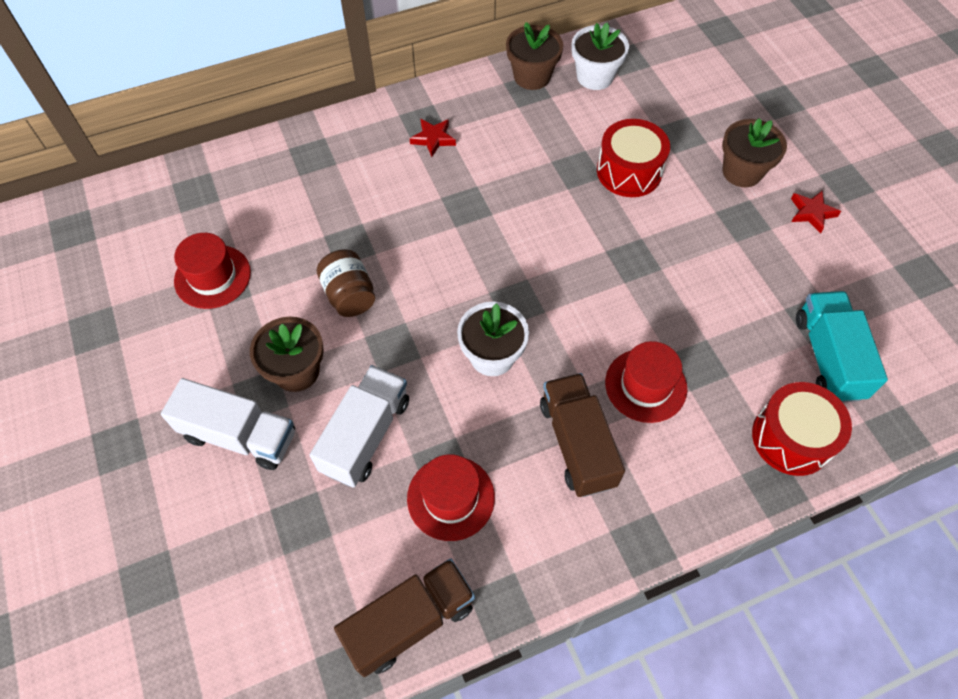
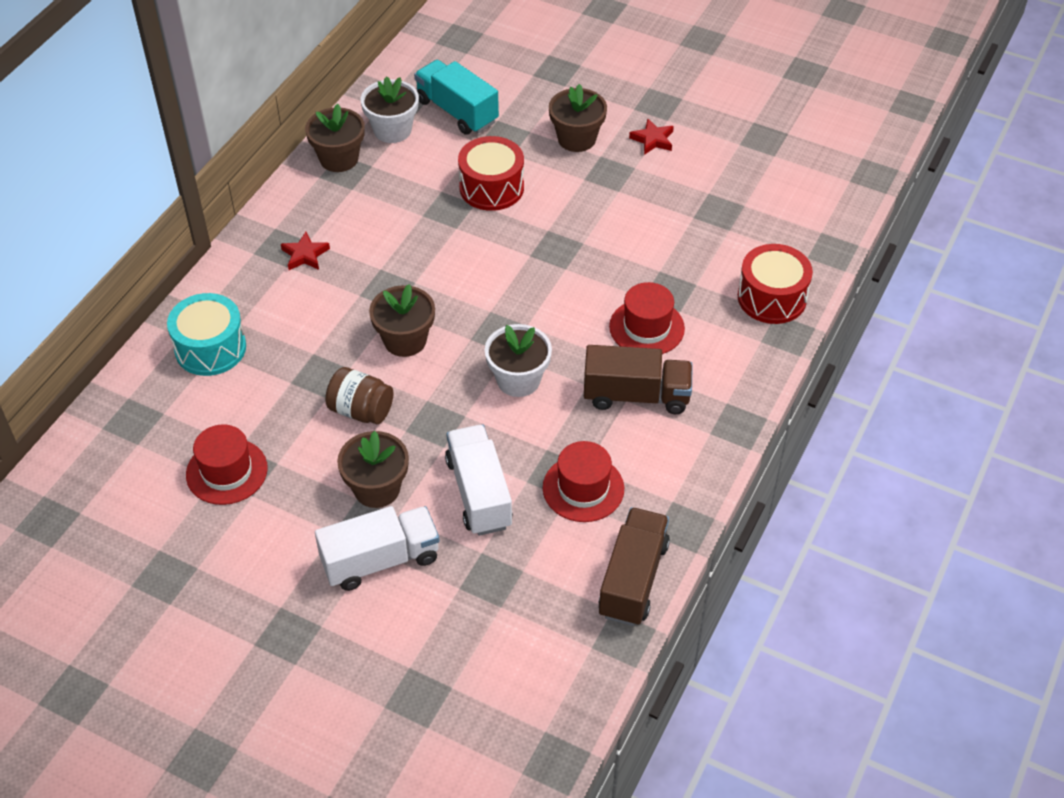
camera: 40 degrees left, 10 degrees down
brown truck [540,373,625,497] -> brown truck turned 150 degrees clockwise [584,345,693,414]
turquoise truck [796,291,888,402] -> turquoise truck moved to [414,60,499,135]
none -> turquoise drum [167,293,246,376]
none -> brown flower pot [369,284,435,357]

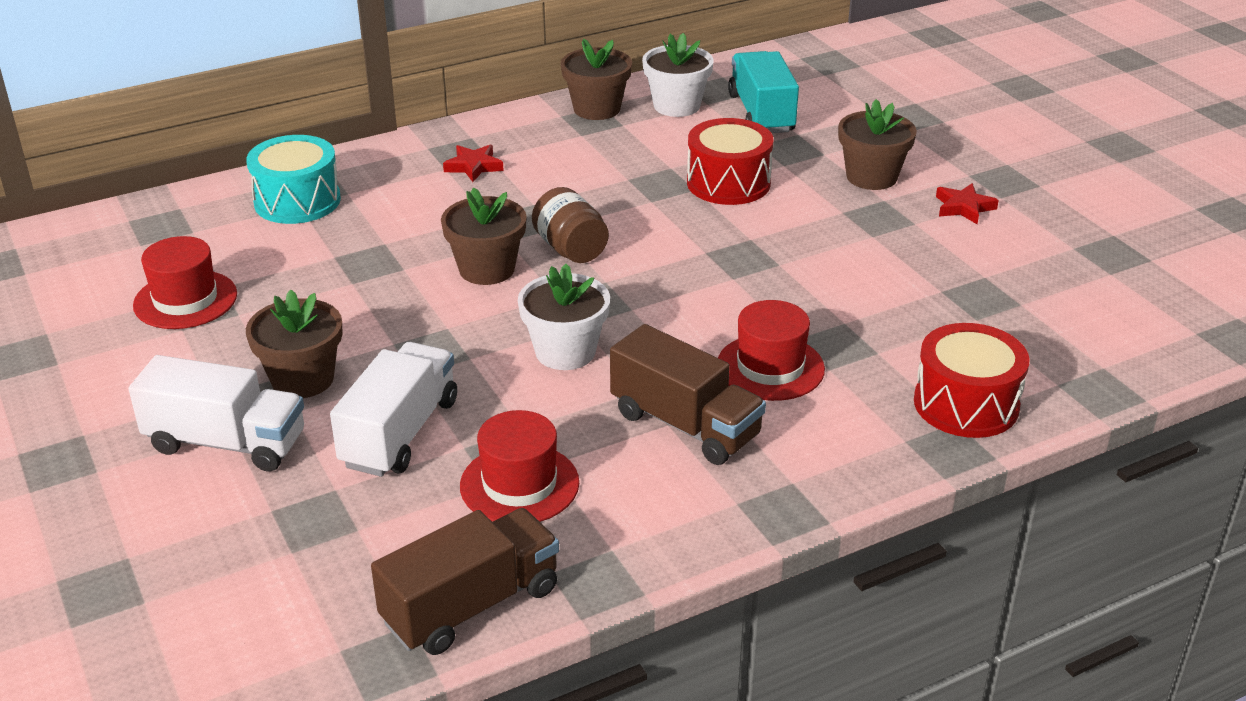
camera: 35 degrees right, 15 degrees down
brown jar [325,367,393,424] -> brown jar moved to [532,187,609,263]

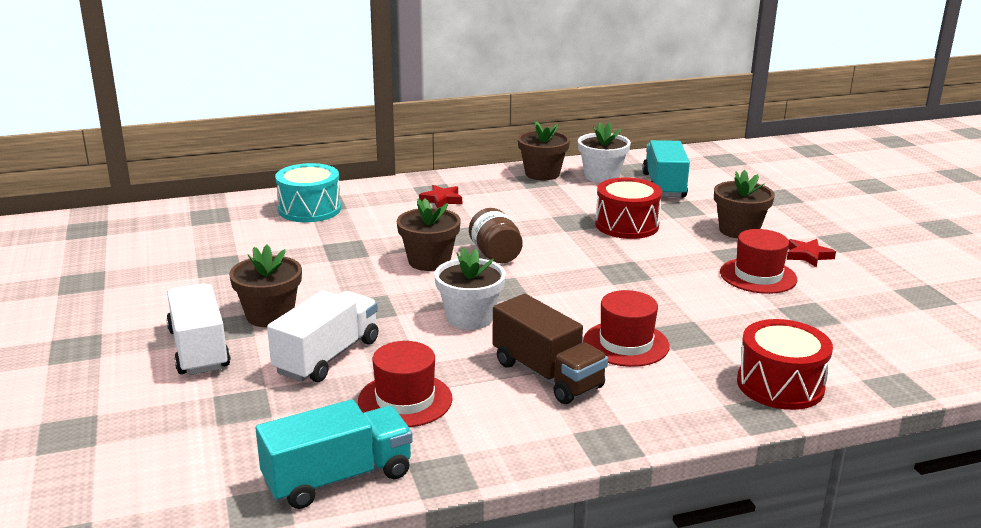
camera: 10 degrees right, 10 degrees down
white truck [129,355,304,471] -> white truck turned 135 degrees counterclockwise [166,284,230,375]
red hat [133,236,237,329] -> red hat moved to [720,229,797,294]
brown truck [371,508,559,655] -> turquoise truck [256,399,413,509]

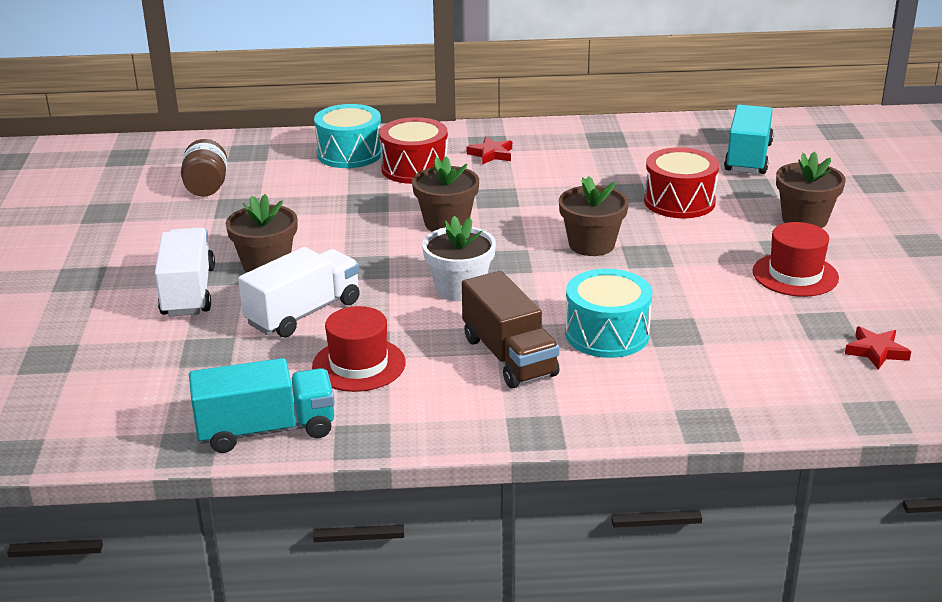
camera: 15 degrees right, 5 degrees up
brown jar [469,208,523,263] -> brown jar moved to [181,139,227,197]
brown flower pot [518,121,570,180] -> brown flower pot moved to [559,176,629,256]
white flower pot [578,122,631,183] -> none
red hat [583,290,669,367] -> turquoise drum [565,269,652,358]
red drum [737,319,833,410] -> red drum moved to [379,117,448,184]
red star [787,239,836,267] -> red star moved to [845,326,911,370]

